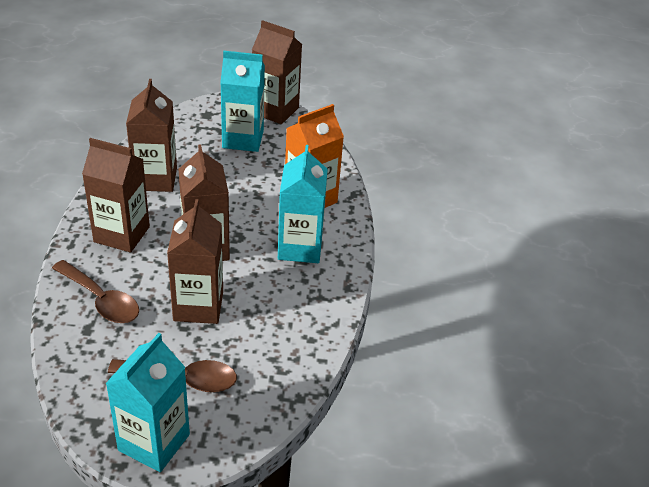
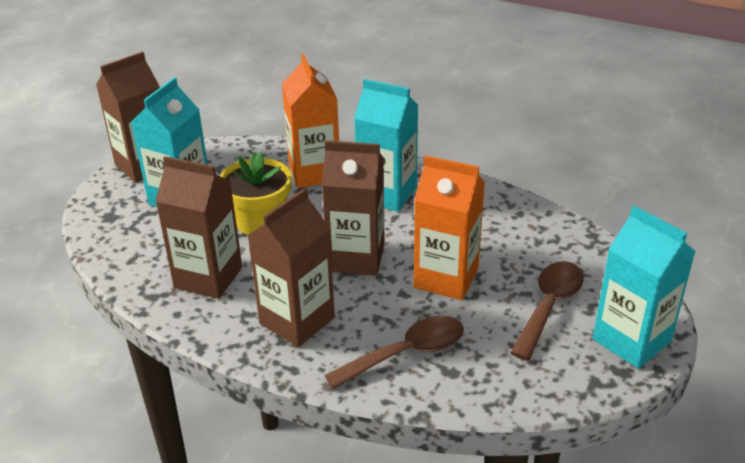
camera: 65 degrees left, 5 degrees down
brown carton [167,199,223,324] -> orange carton [414,155,485,300]
none -> yellow flower pot [220,152,292,235]

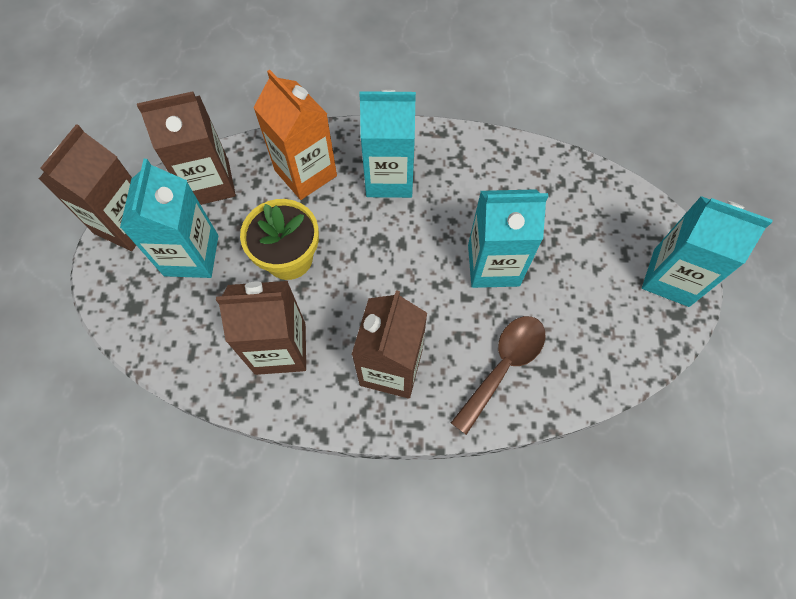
camera: 25 degrees left, 30 degrees up
brown carton [322,140,385,276] -> brown carton moved to [137,91,236,205]
orange carton [414,155,485,300] -> turquoise carton [468,189,548,288]
brown spoon [510,261,584,360] -> none

